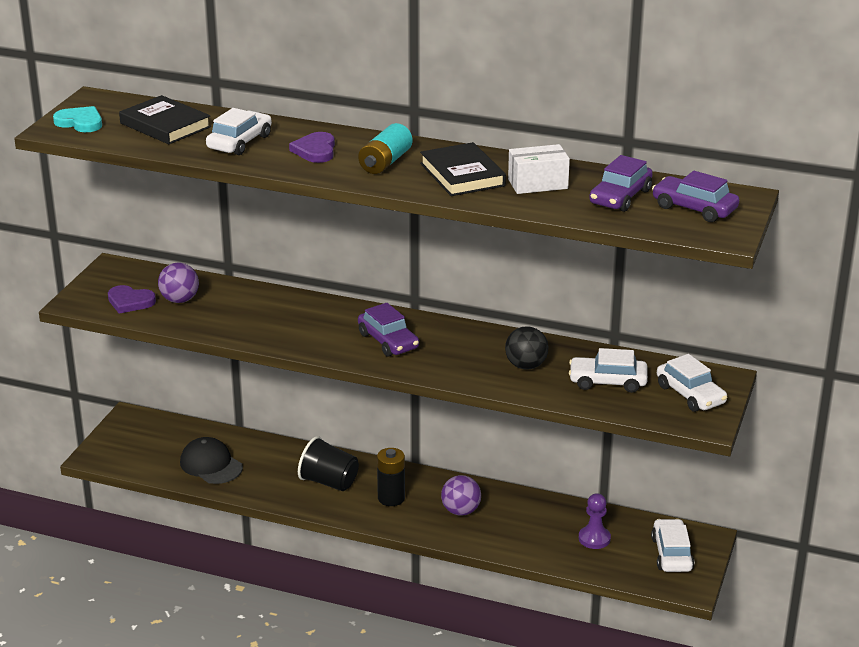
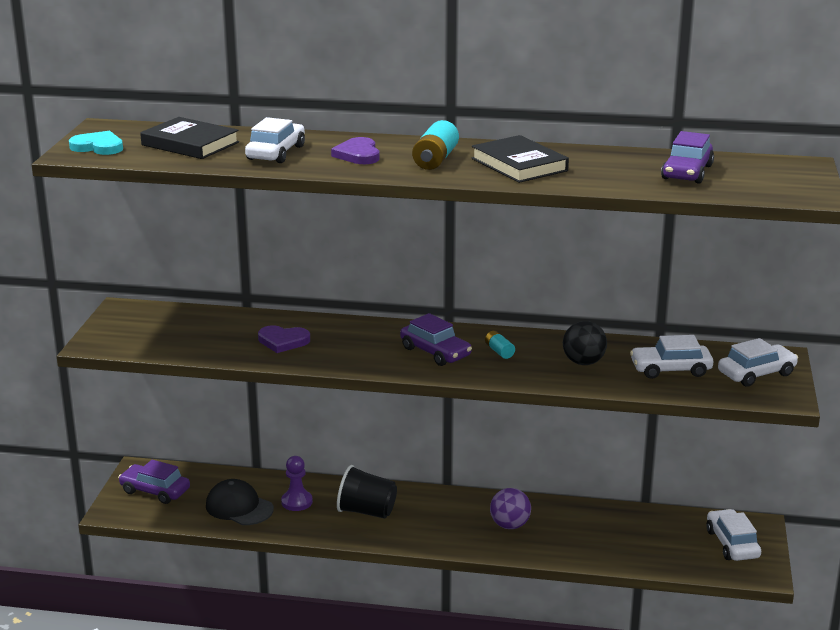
camera: 10 degrees left, 5 degrees down
purple heart [108,285,156,314] -> purple heart moved to [258,325,310,353]
purple ball [158,262,199,303] -> none
black battery [377,448,405,506] -> none
white box [508,144,570,194] -> none
purple pawn [579,493,611,549] -> purple pawn moved to [281,456,313,511]
purple car [652,171,739,222] -> purple car moved to [118,460,190,504]
white car [657,354,727,412] -> white car turned 75 degrees counterclockwise [718,338,798,387]
none -> turquoise battery [485,331,515,359]

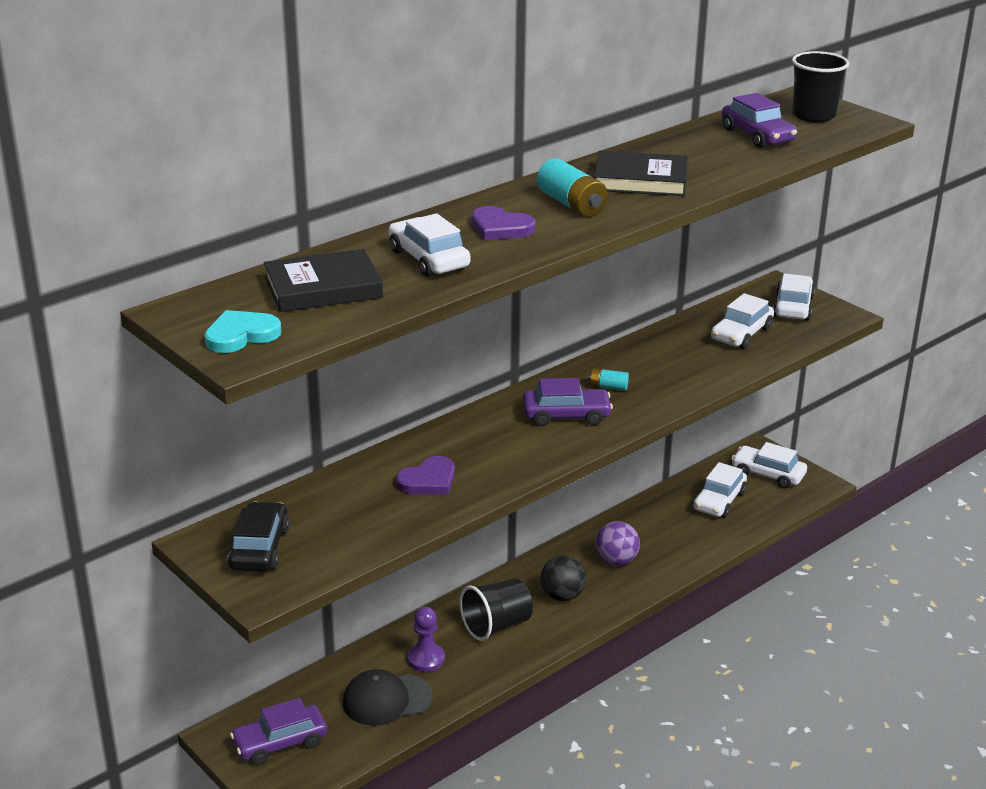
camera: 50 degrees left, 5 degrees up
black ball [563,321,607,365] -> black ball moved to [540,555,586,601]
none -> black car [228,502,290,572]
none -> white car [693,462,747,518]
none -> black cup [792,51,849,122]

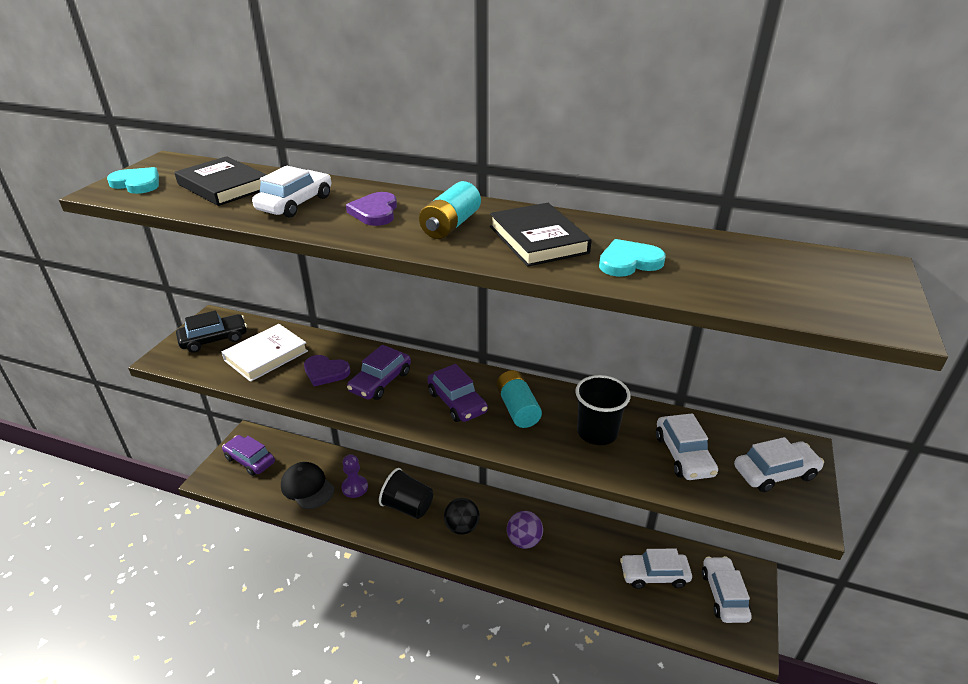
camera: 60 degrees right, 5 degrees up
turquoise battery [588,368,629,391] -> turquoise battery [496,370,542,428], size x1.78
white car [711,293,774,349] -> white car turned 105 degrees counterclockwise [656,413,718,480]
purple car [722,93,797,148] -> purple car moved to [347,345,411,400]
black cup [792,51,849,122] -> black cup moved to [575,375,631,445]
none -> white book [222,324,308,382]
none -> turquoise heart [599,239,666,277]

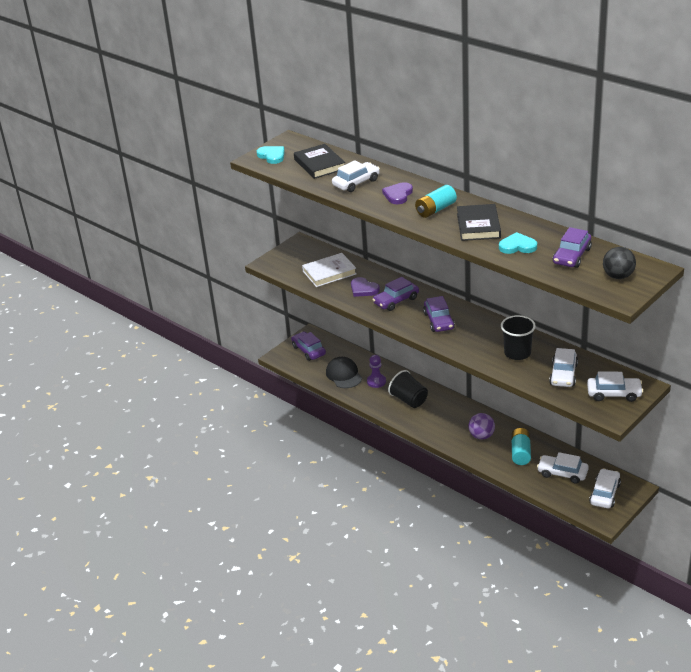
camera: 25 degrees right, 0 degrees up
black car [176,311,247,353] -> none
black ball [444,498,480,535] -> black ball moved to [603,247,636,279]
turquoise battery [496,370,542,428] -> turquoise battery moved to [511,428,531,465]
none -> purple car [553,227,592,268]

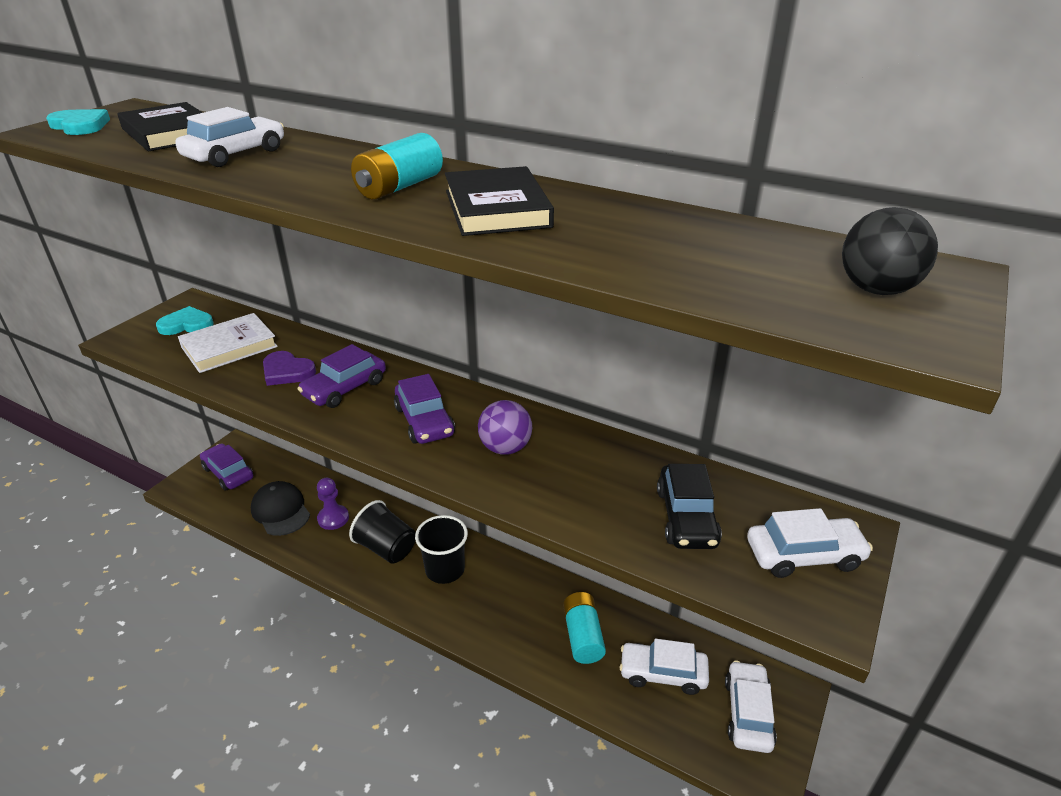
camera: 15 degrees left, 0 degrees up
purple heart [382,182,413,204] -> none
purple ball [469,413,495,439] -> purple ball moved to [478,400,532,455]
turquoise heart [499,232,537,254] -> turquoise heart moved to [156,306,214,335]
black cup [501,315,536,360] -> black cup moved to [415,515,468,584]
white car [549,348,578,387] -> black car [657,464,722,549]
purple car [553,227,592,268] -> none

